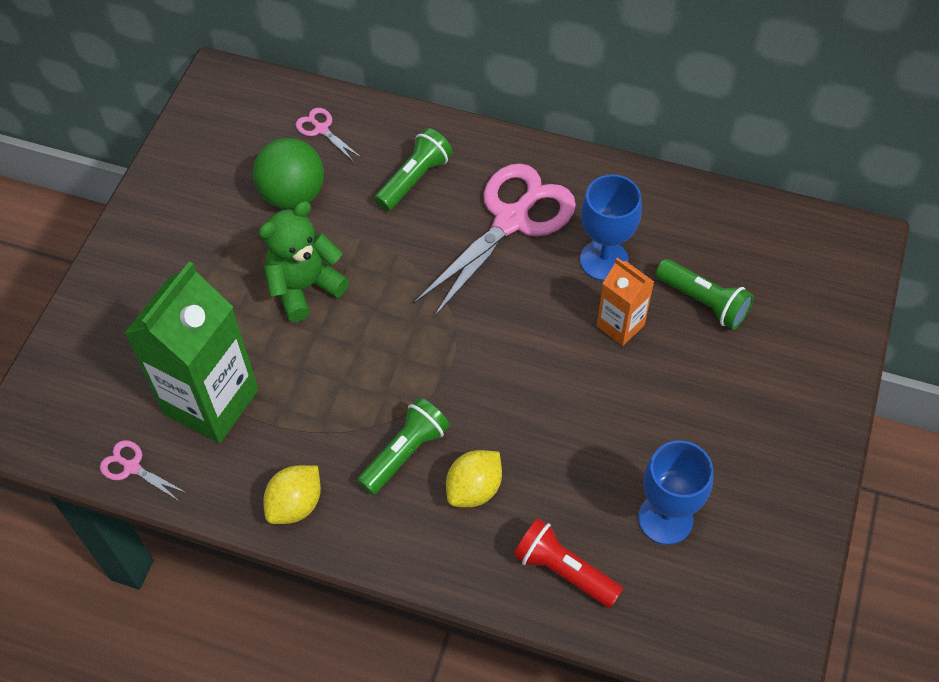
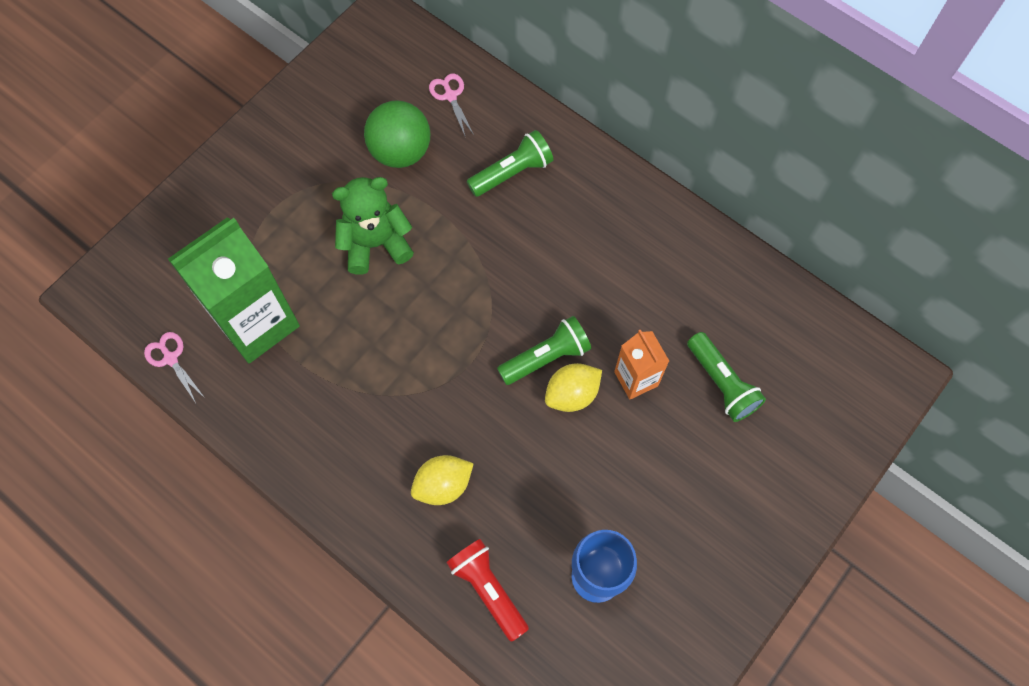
camera: 20 degrees right, 10 degrees up
yellow lemon [263,465,321,524] -> yellow lemon moved to [545,363,602,412]
green flashlight [357,397,450,495] -> green flashlight moved to [497,316,591,385]
pink scissors [414,163,576,318] -> none
blue goblet [580,174,642,281] -> none

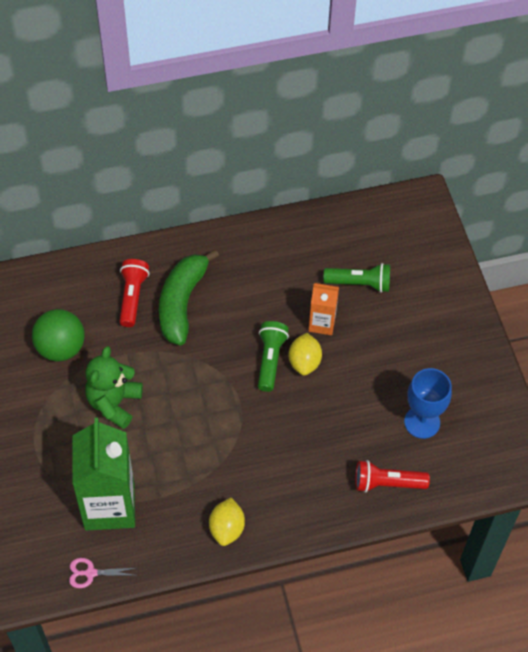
camera: 55 degrees left, 10 degrees down
yellow lemon [411,455,474,505] -> yellow lemon moved to [209,498,245,546]
pink scissors [429,74,474,138] -> none
green flashlight [467,130,553,197] -> red flashlight [119,259,149,327]
none -> green banana [159,249,219,345]

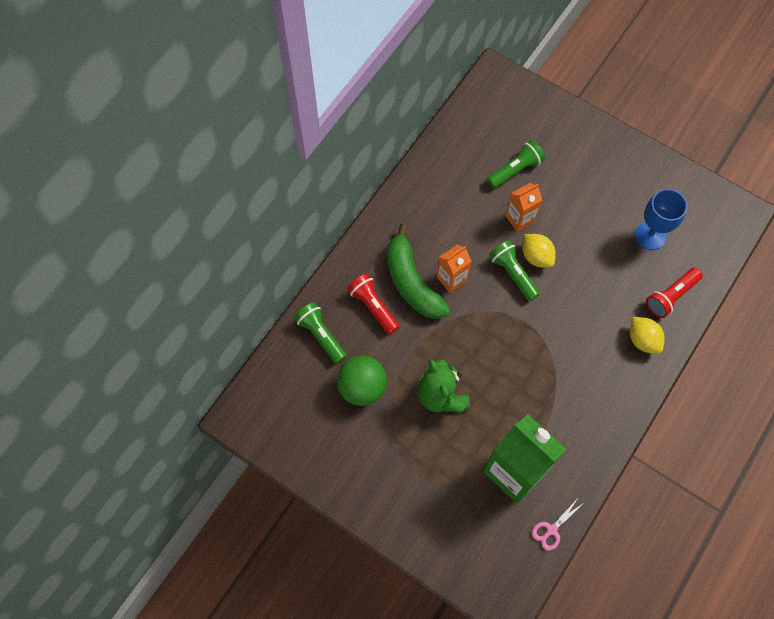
camera: 40 degrees left, 10 degrees up
yellow lemon [209,498,245,546] -> yellow lemon moved to [630,317,665,354]
none -> green flashlight [294,302,347,364]
none -> orange carton [437,244,472,293]

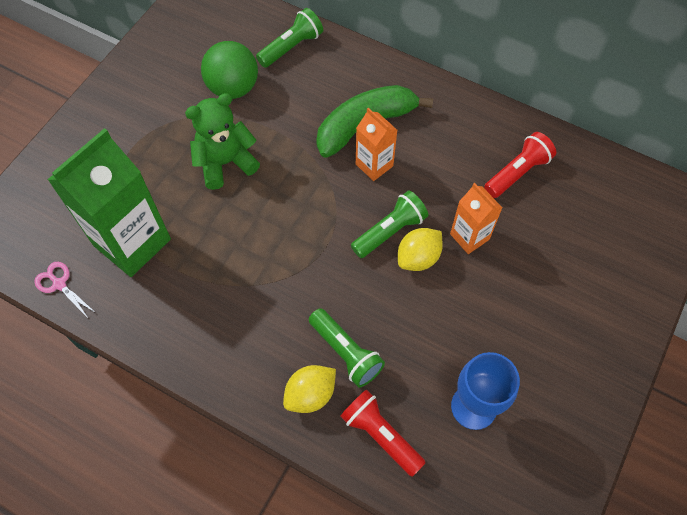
camera: 85 degrees right, 5 degrees down
red flashlight [347,273,399,334] -> red flashlight moved to [484,132,556,198]
green flashlight [487,140,545,188] -> green flashlight moved to [309,308,385,388]

